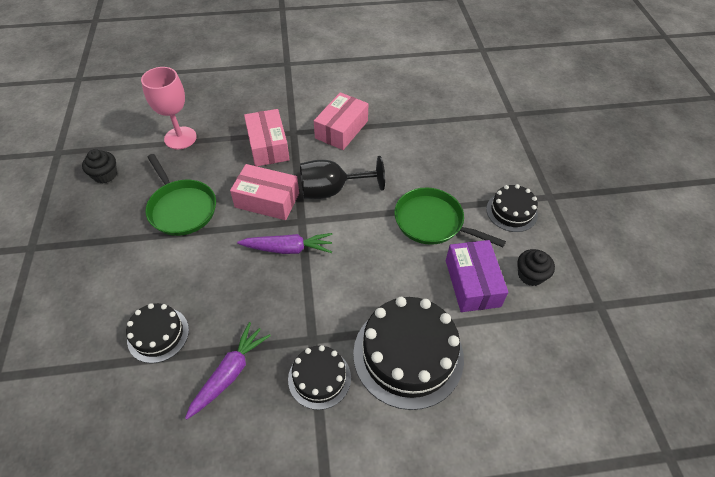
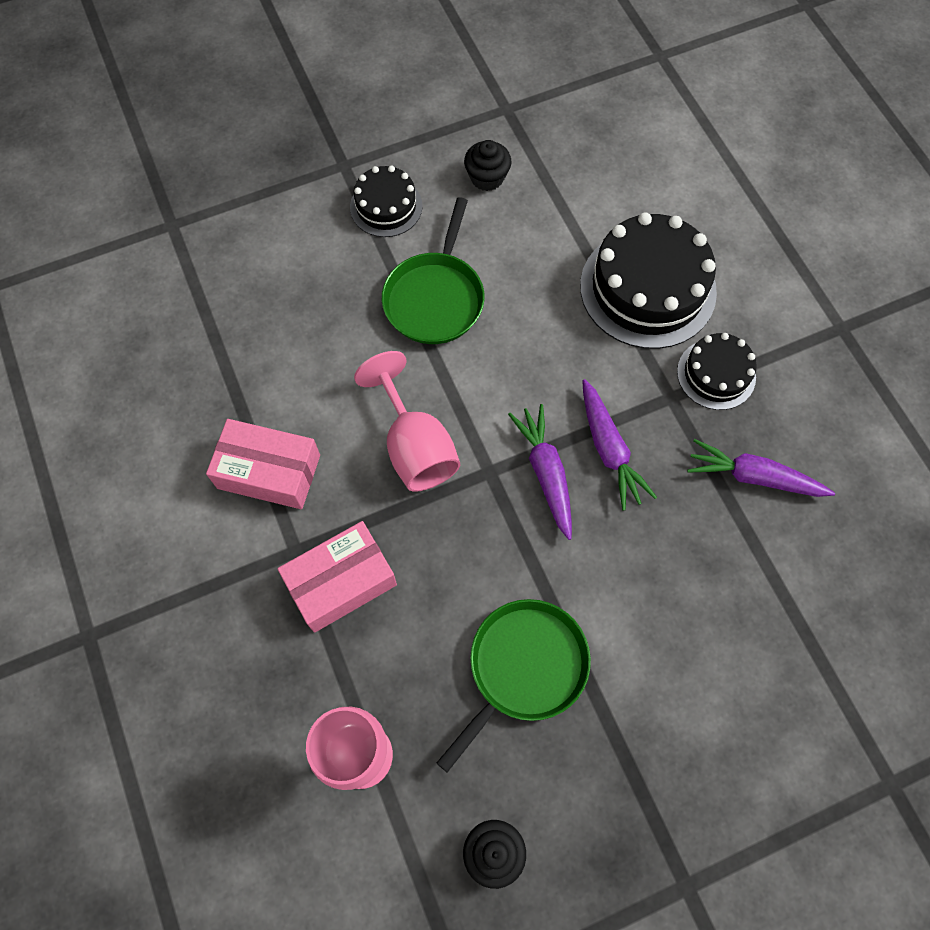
camera: 105 degrees left, 15 degrees up
black cake [126,303,189,363] -> none
pink box [230,164,299,220] -> none
black goblet [300,156,385,199] -> pink goblet [354,351,460,492]
purple box [446,240,508,312] -> none
none -> purple carrot [582,379,657,510]

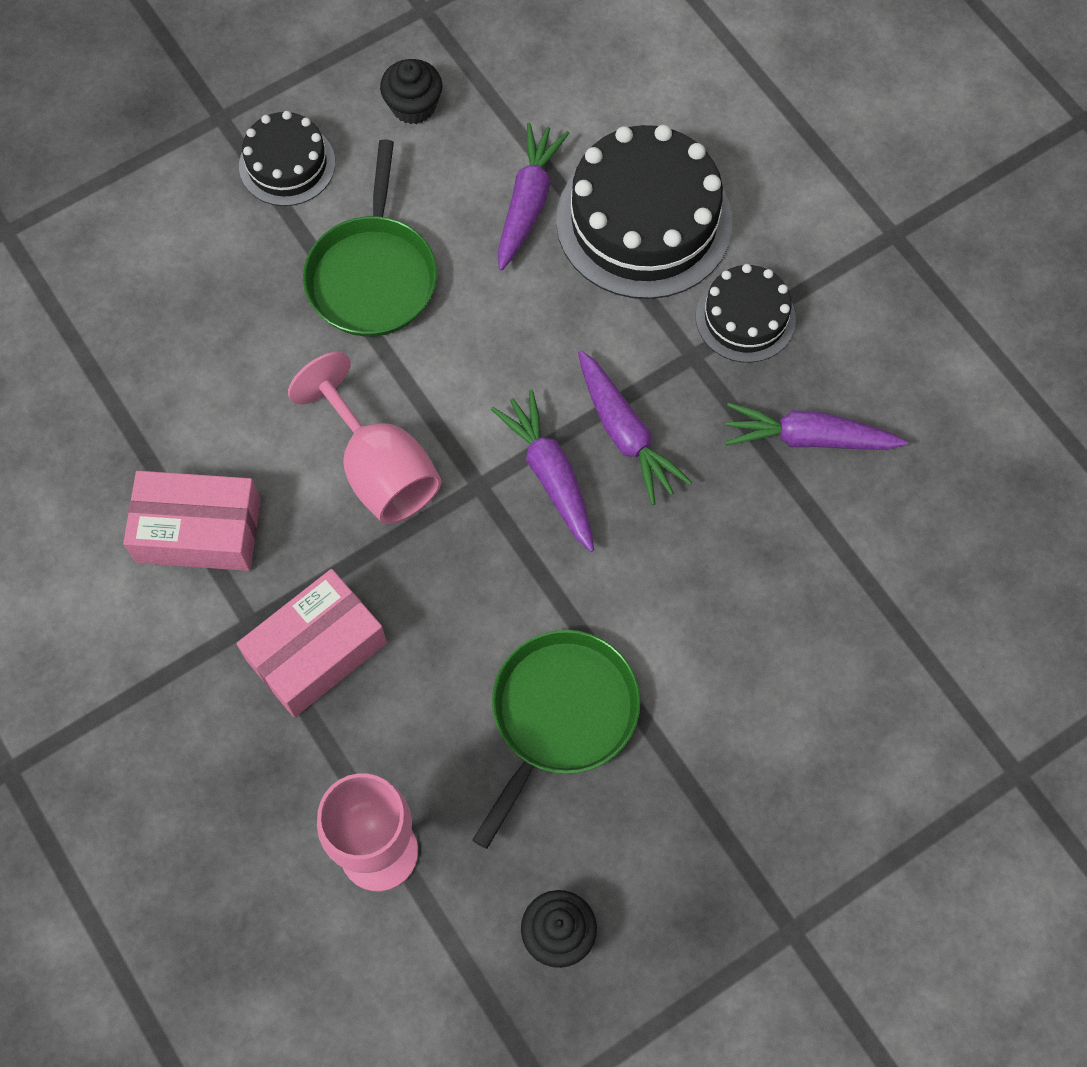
camera: 10 degrees left, 0 degrees up
none -> purple carrot [498,122,569,271]

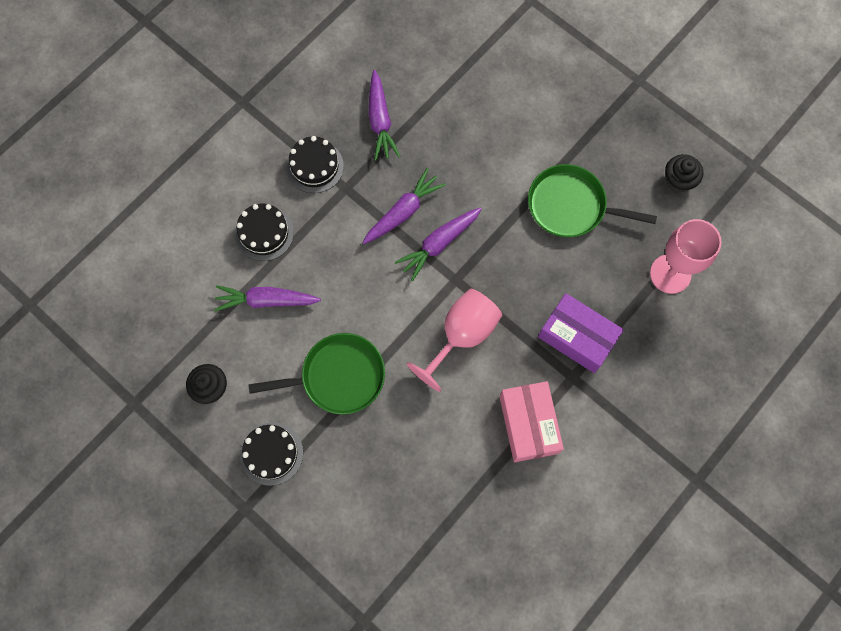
camera: 105 degrees left, 5 degrees up
pink box [237,569,387,717] -> purple box [538,293,624,373]
black cake [556,125,732,299] -> black cake [235,204,294,261], size x0.55

